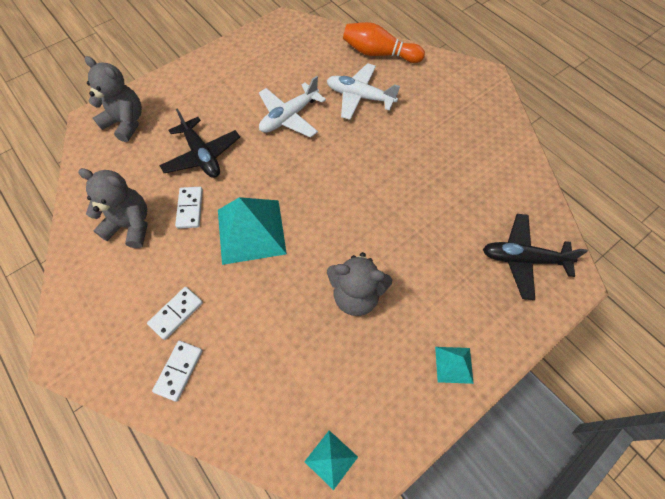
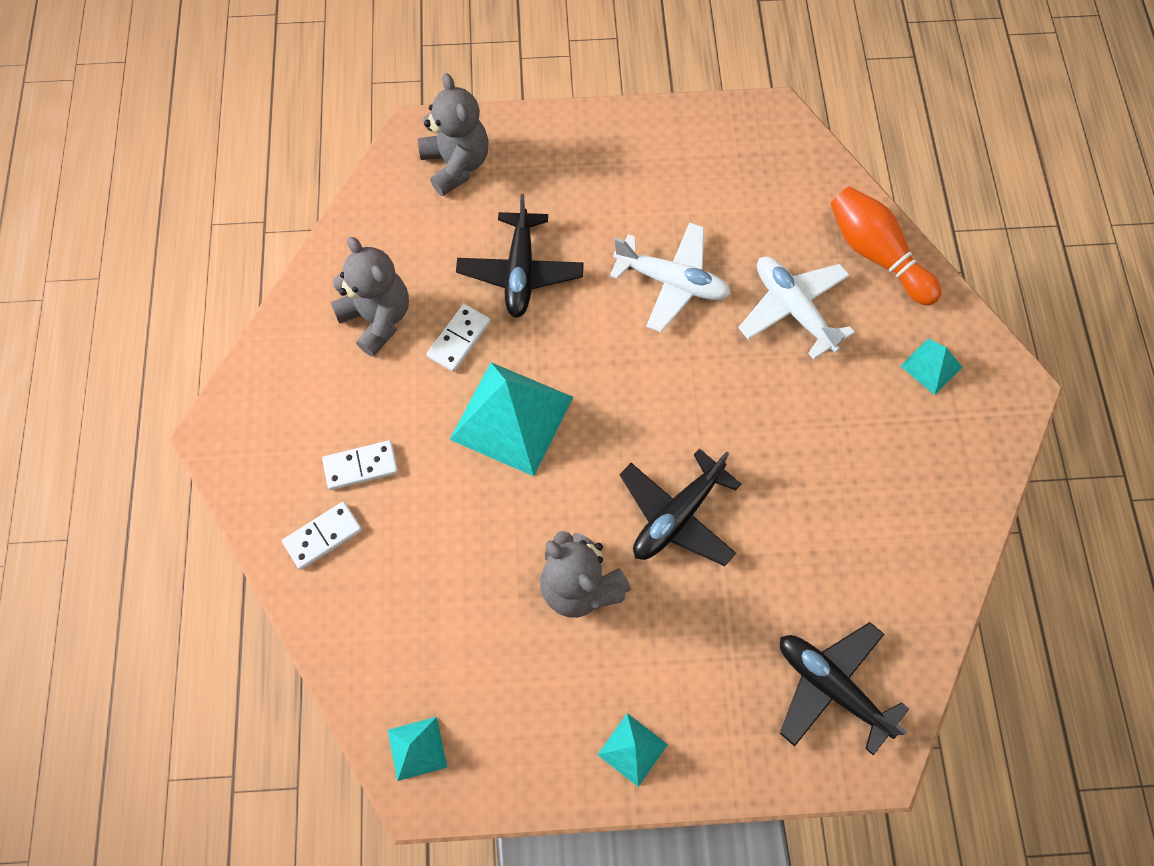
camera: 35 degrees right, 5 degrees up
white plane [259,76,326,138] -> white plane turned 150 degrees counterclockwise [610,222,731,332]
none -> black plane [620,448,741,566]
none -> turquoise pyramid [901,339,962,395]

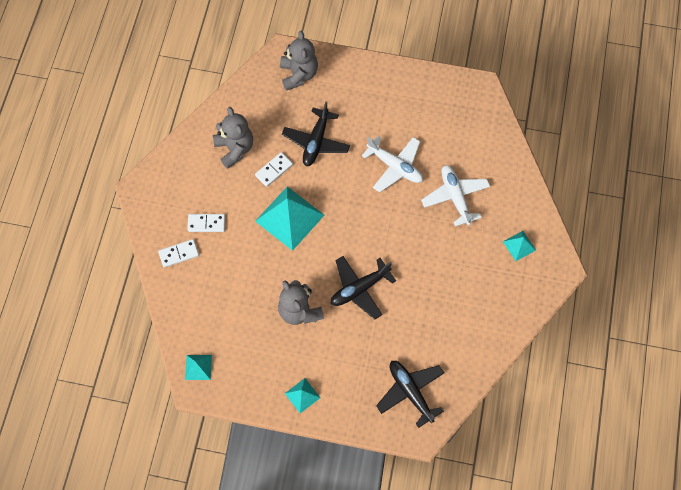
camera: 15 degrees right, 0 degrees up
orange bowling pin [830,187,942,306] -> none

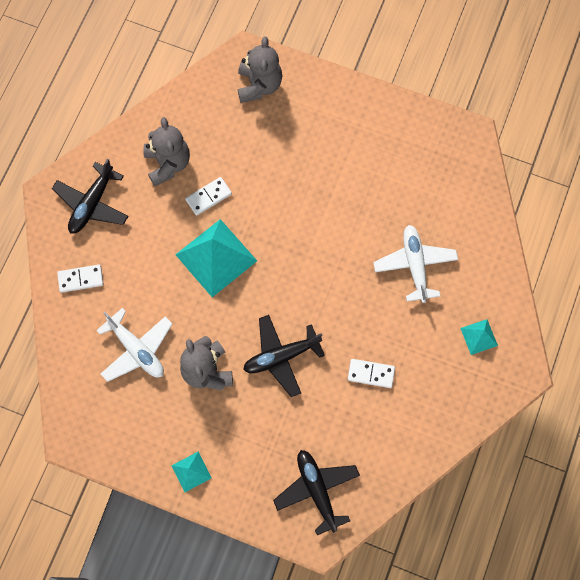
camera: 10 degrees right, 5 degrees up
turquoise pyramid [185,355,212,380] -> none
white domino [187,214,225,232] -> white domino moved to [348,359,395,388]
black plane [282,102,350,166] -> black plane moved to [52,159,128,234]
white plane [362,136,423,192] -> white plane moved to [96,308,172,382]

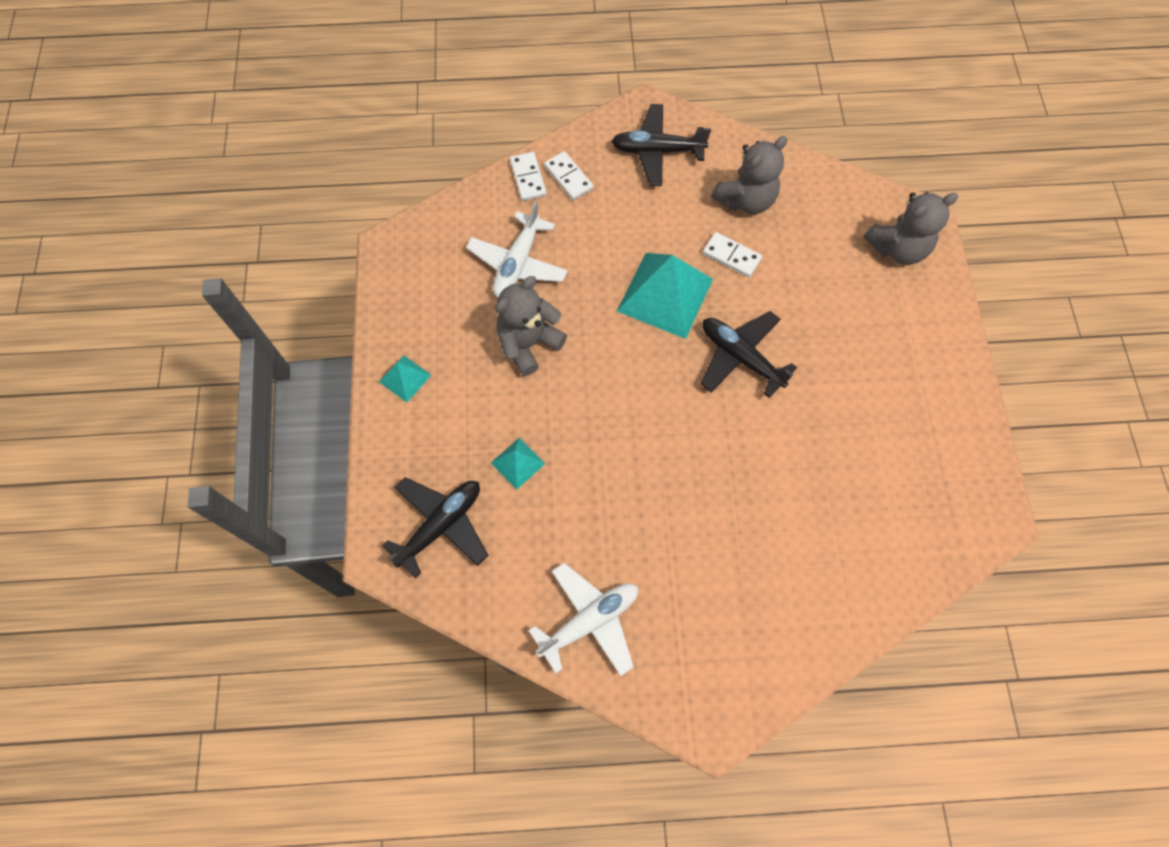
camera: 65 degrees right, 5 degrees down
black plane [243,315,325,397] -> black plane moved to [701,311,797,398]
white domino [348,359,395,388] -> white domino moved to [510,152,547,201]
white plane [373,225,458,303] -> white plane moved to [528,563,638,676]
turquoise pyramid [460,319,498,355] -> turquoise pyramid moved to [491,438,545,490]

